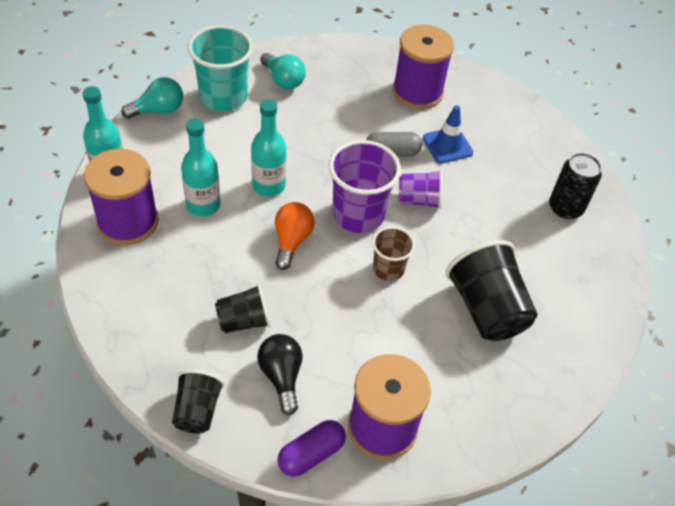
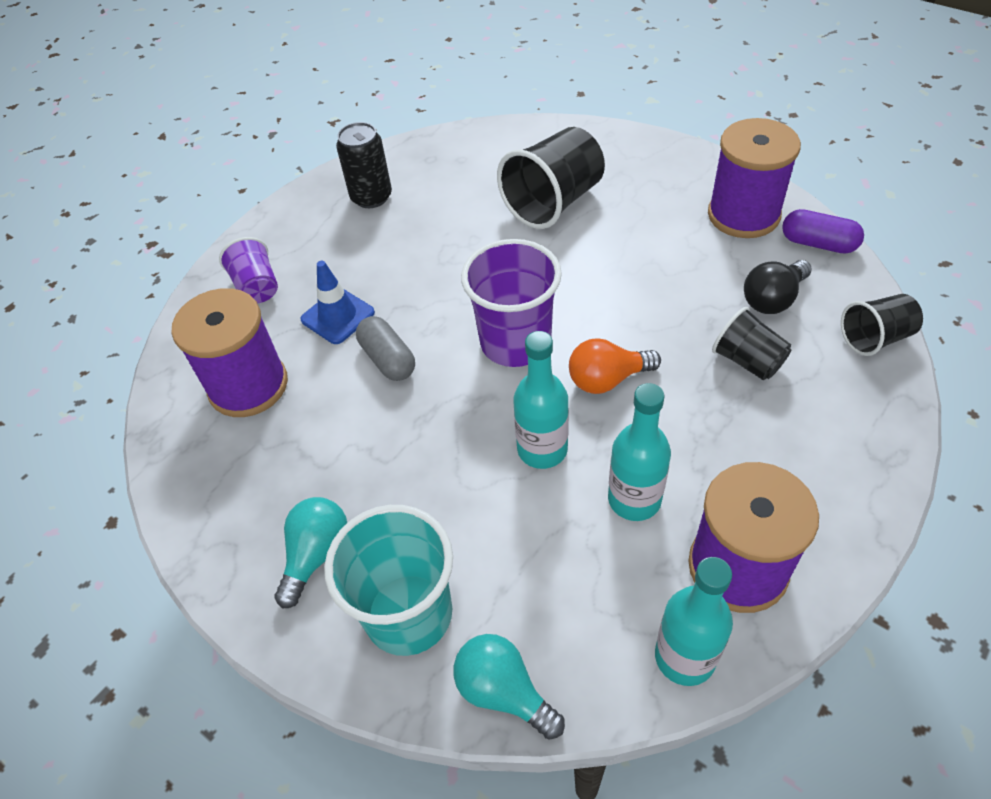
camera: 110 degrees left, 0 degrees up
brown cup [372,226,415,281] -> none
purple cup [399,170,442,209] -> purple cup moved to [219,237,278,304]

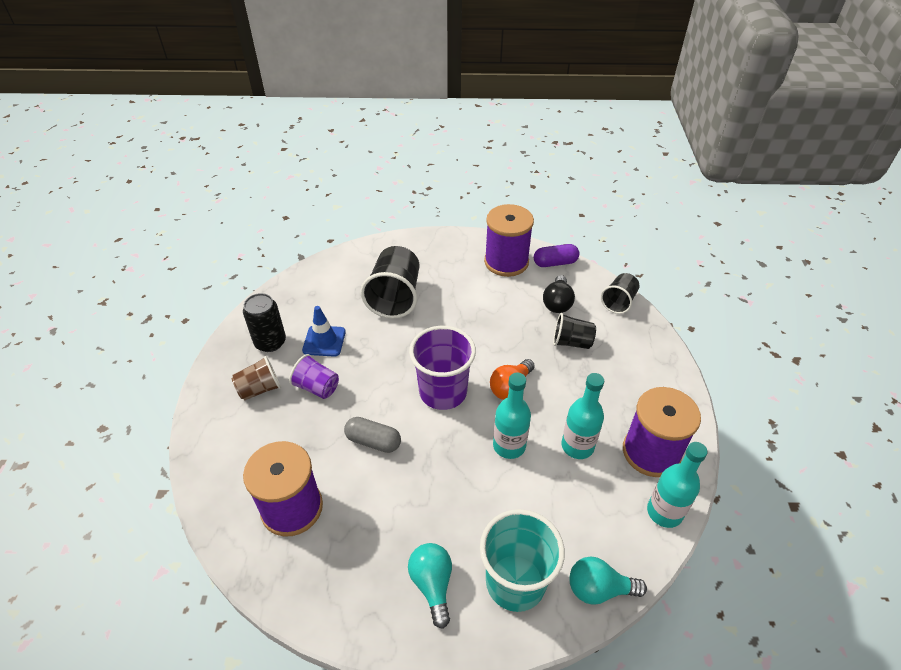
camera: 40 degrees left, 5 degrees down
purple cup [219,237,278,304] -> purple cup moved to [289,354,339,399]
blue traffic cone [300,261,375,344] -> blue traffic cone moved to [302,306,346,357]
none -> brown cup [232,356,281,400]

